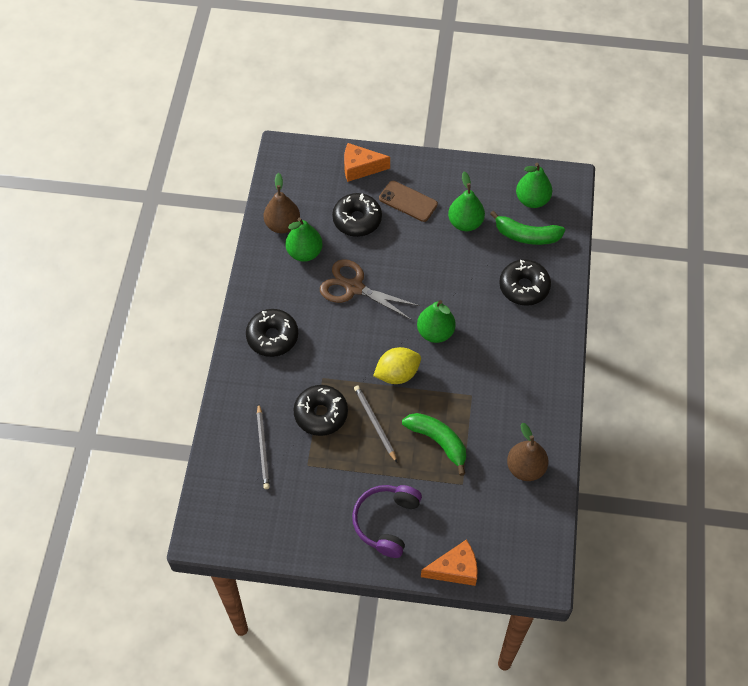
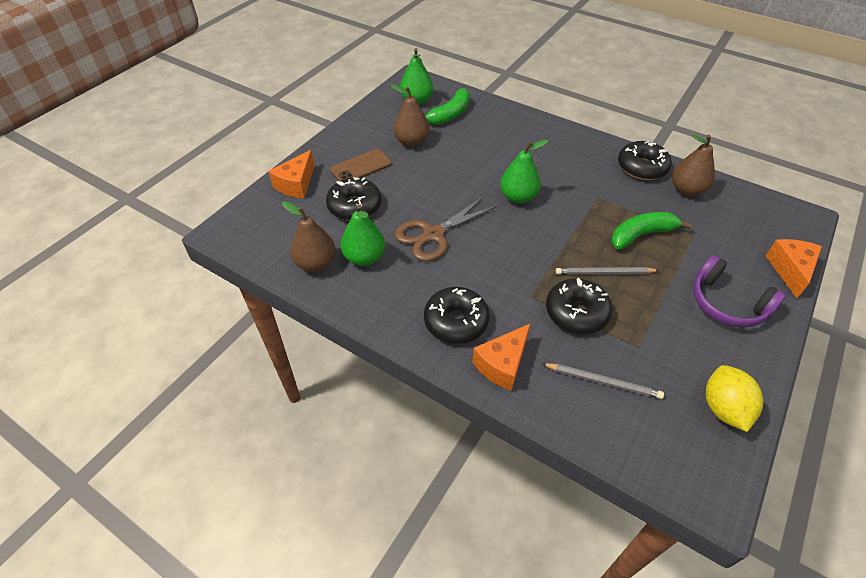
camera: 65 degrees left, 10 degrees down
yellow lemon [373,347,421,384] -> yellow lemon moved to [705,365,763,432]
green pear [448,172,485,231] -> brown pear [391,84,430,147]
black donut [499,259,551,306] -> black donut moved to [618,141,672,180]
none -> orange cheese [472,323,531,391]

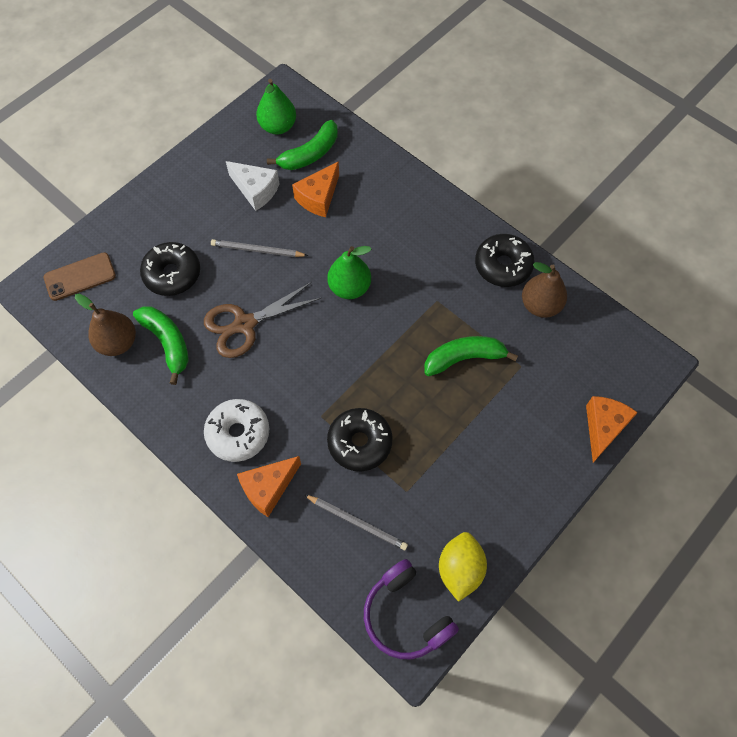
camera: 10 degrees right, 15 degrees up
orange cheese [269,150,315,198] -> orange cheese moved to [292,161,339,217]
brown phone [330,149,392,181] -> brown phone moved to [44,252,116,301]
green pear [341,204,385,266] -> green banana [133,306,189,385]
brown pear [391,84,430,147] -> white cheese [226,161,279,211]
black donut [424,287,490,344] -> white donut [204,399,269,462]
grey pencil [556,267,660,275] -> grey pencil moved to [211,239,308,257]
purple headphones [693,255,786,328] -> purple headphones moved to [364,559,459,659]

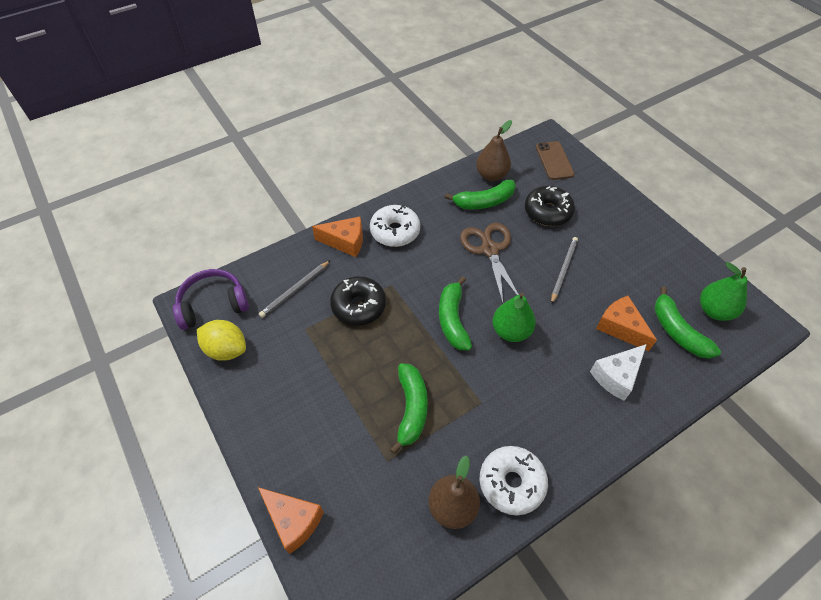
camera: 105 degrees right, 10 degrees down
white cheese [226,161,279,211] -> white cheese moved to [590,344,647,401]
orange cheese [237,456,301,517] -> orange cheese turned 120 degrees clockwise [312,216,363,257]
black donut [475,234,535,287] -> white donut [480,446,548,515]
none -> green banana [439,276,472,351]

